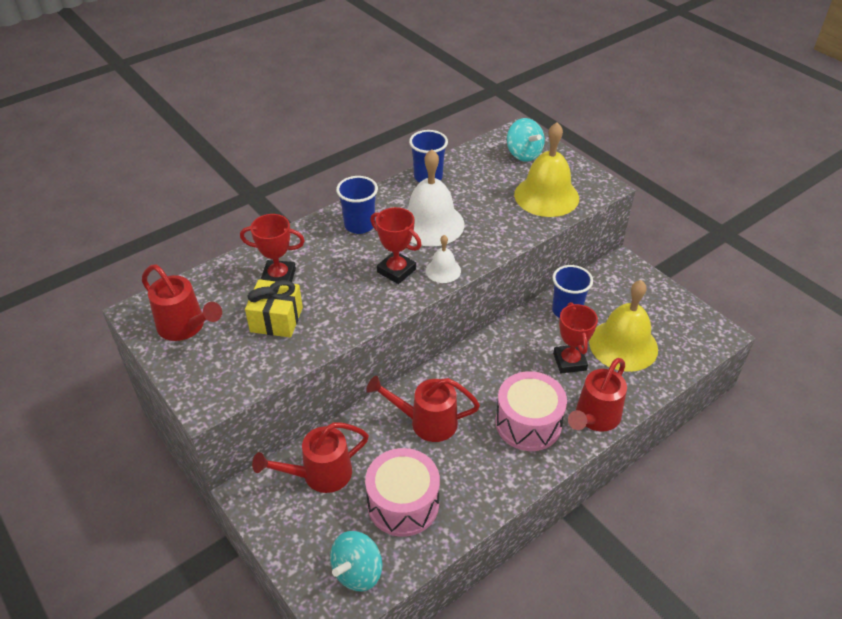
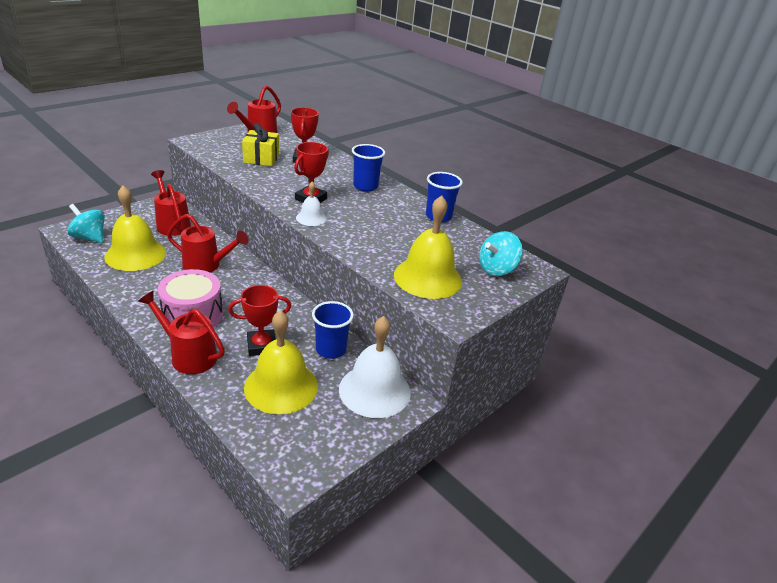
camera: 80 degrees right, 10 degrees down
pink drum [365,448,440,537] -> yellow bell [105,186,166,271]
red watering can [367,376,480,442] -> red watering can turned 105 degrees clockwise [167,214,249,272]
white bell [406,149,465,247] -> white bell moved to [339,316,411,418]

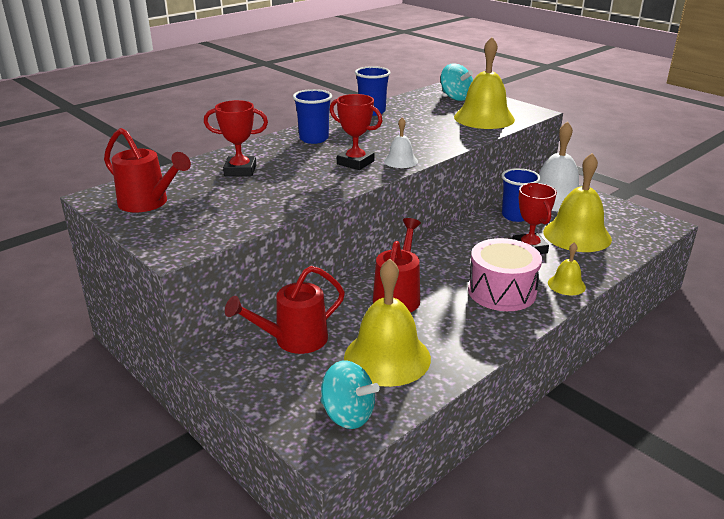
camera: 85 degrees left, 5 degrees down
turquoise spinning top [67,204,105,243] -> turquoise spinning top turned 90 degrees counterclockwise [320,361,380,429]
red watering can [138,291,225,374] -> yellow bell [548,242,586,295]
yellow gift [242,123,279,166] -> none

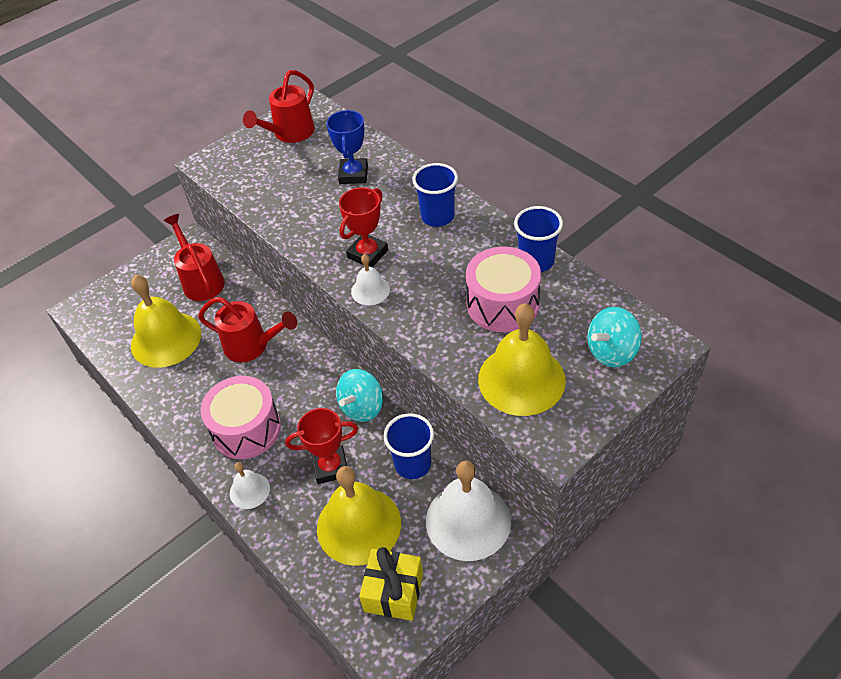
camera: 95 degrees right, 20 degrees up
red trophy [204,100,268,176] -> blue trophy [326,110,368,184]
turquoise spinning top [320,361,380,429] -> turquoise spinning top moved to [336,369,383,422]
yellow bell [548,242,586,295] -> white bell [230,462,270,509]
none -> yellow gift [359,547,423,621]
none -> pink drum [466,247,541,332]

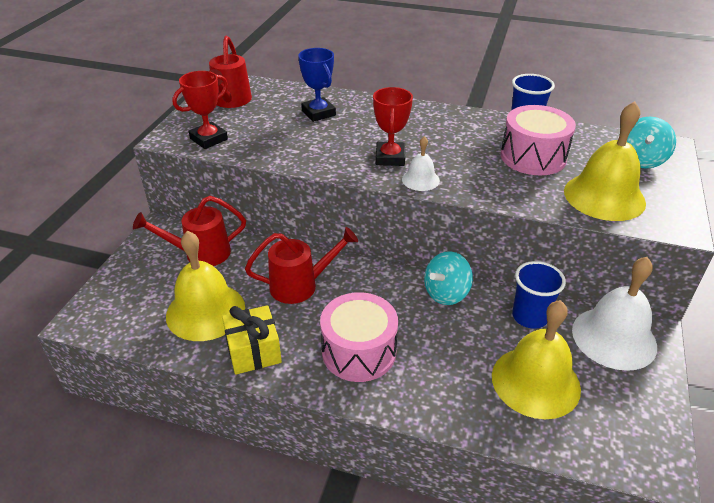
camera: 35 degrees left, 10 degrees down
red watering can [164,214,225,301] -> red watering can turned 45 degrees counterclockwise [133,196,246,266]
white bell [230,462,270,509] -> none
red trophy [285,408,358,484] -> red trophy moved to [172,71,228,149]
turquoise spinning top [336,369,383,422] -> turquoise spinning top turned 45 degrees clockwise [424,251,473,305]
yellow gift [359,547,423,621] -> yellow gift moved to [222,305,282,375]
blue cup [413,163,458,227] -> none

